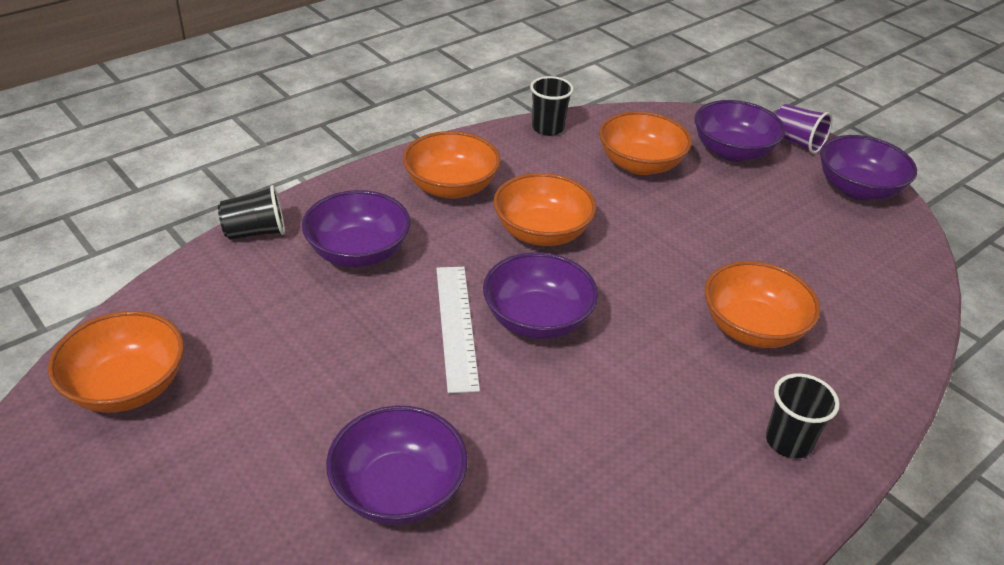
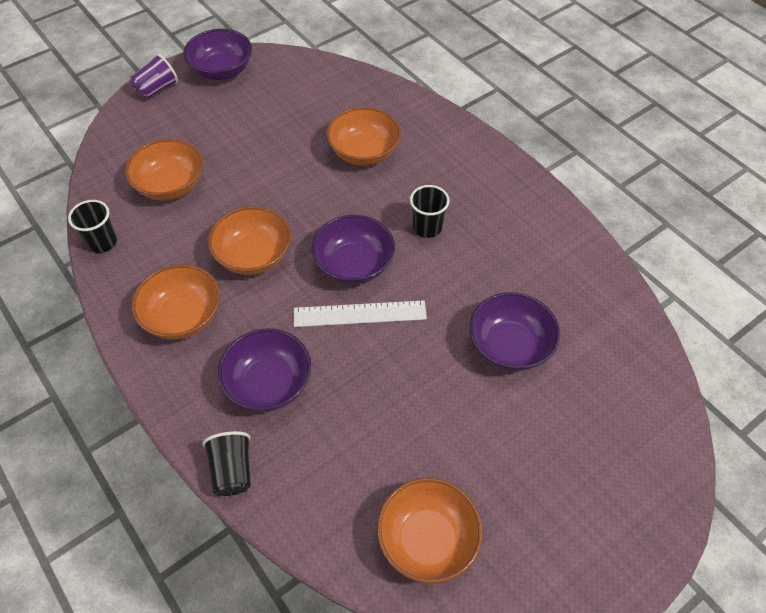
camera: 85 degrees left, 15 degrees up
purple bowl [694,100,786,162] -> none
black cup [766,373,840,458] -> black cup moved to [410,185,450,238]

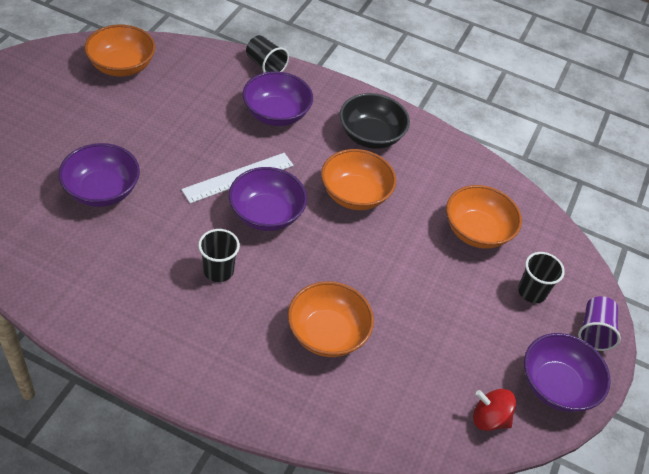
camera: 145 degrees right, 5 degrees down
black cup [68,200,117,253] -> black cup moved to [518,252,565,303]
orange bowl [132,264,220,340] -> black bowl [340,93,410,149]
none -> red spinning top [473,389,516,431]

